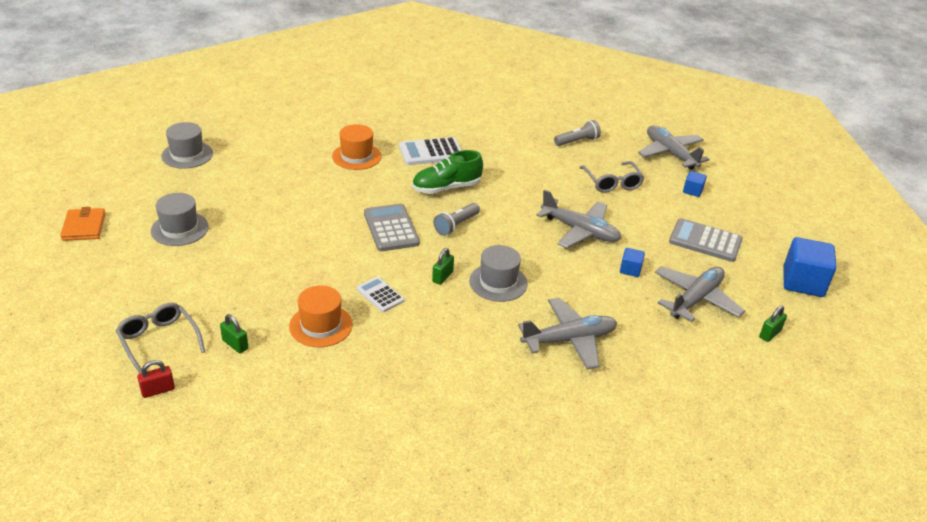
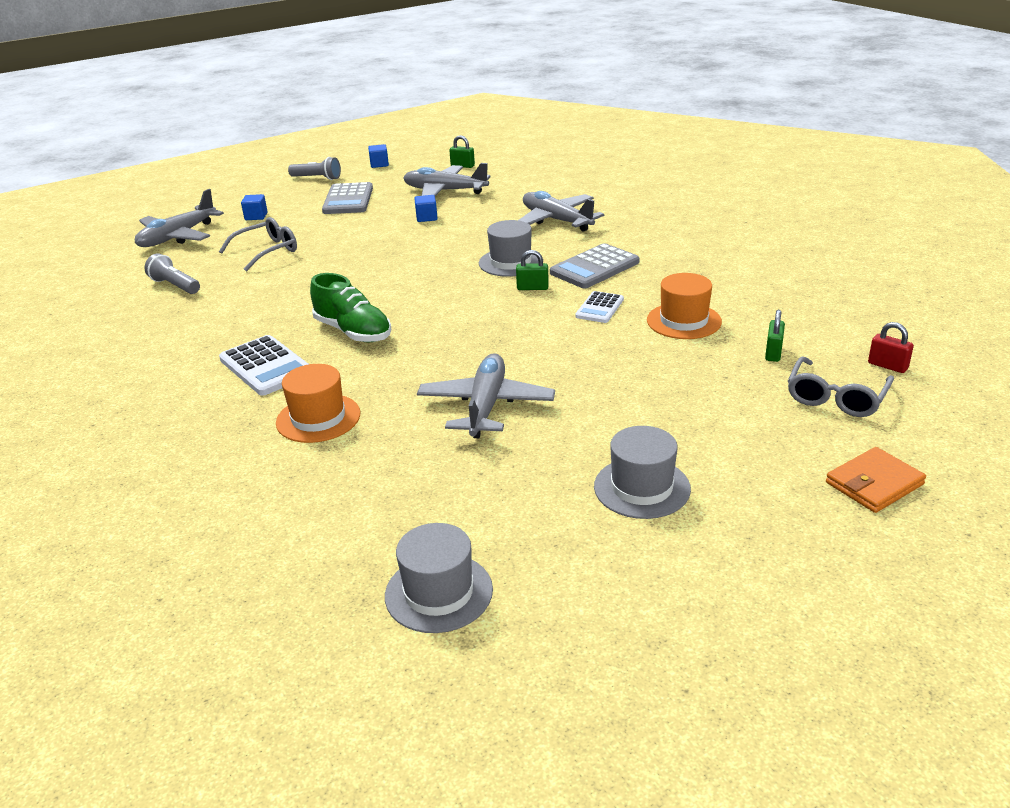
camera: 110 degrees left, 5 degrees down
orange wallet [60,207,106,241] -> orange wallet moved to [826,447,926,513]
grey calculator [364,204,420,251] -> grey calculator moved to [550,243,639,288]
grey flashlight [433,203,480,236] -> grey flashlight moved to [288,157,341,180]
grey plane [536,189,621,248] -> grey plane moved to [417,353,555,438]
blue cube [783,237,837,297] -> blue cube [368,144,389,168], size x0.49

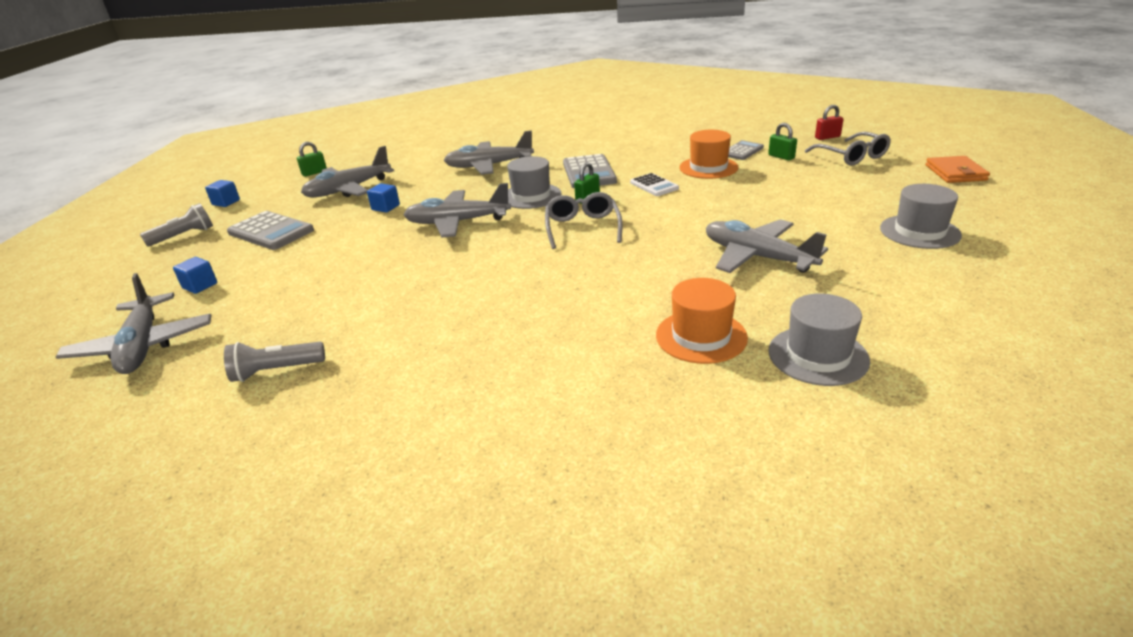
camera: 55 degrees left, 0 degrees up
grey glasses [219,217,297,272] -> grey glasses moved to [545,192,623,249]
white calculator [219,335,308,396] -> none
green shoe [310,273,392,342] -> none
grey hat [385,523,493,633] -> grey hat moved to [769,294,870,386]
none -> grey plane [403,183,511,237]
none -> grey calculator [728,140,764,160]

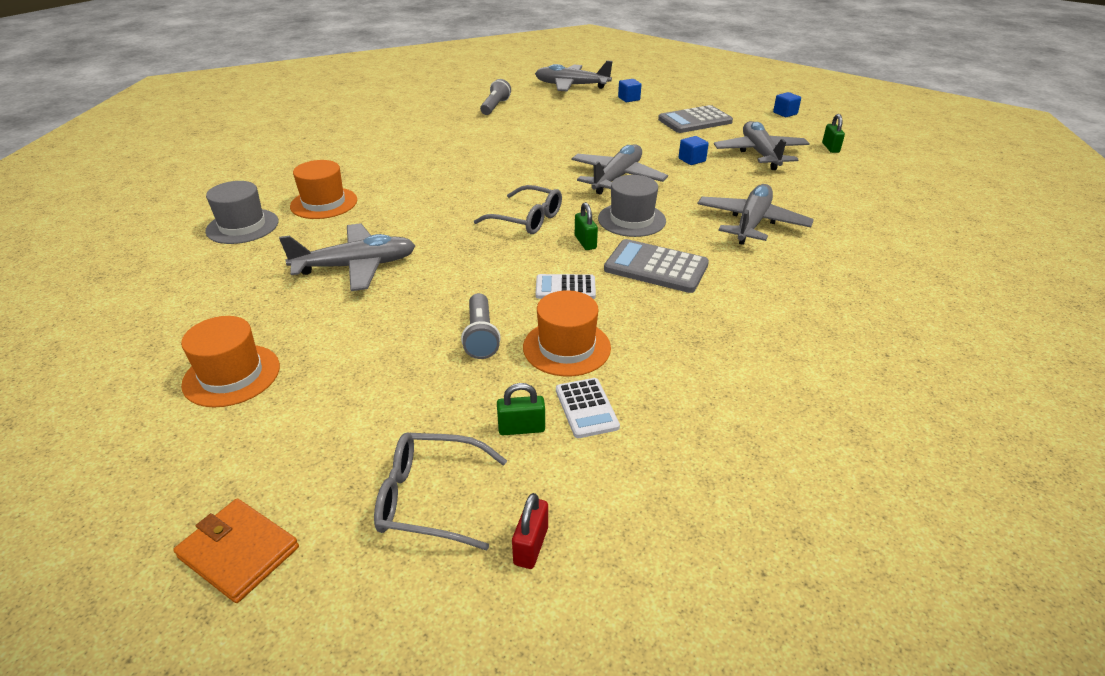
camera: 120 degrees right, 5 degrees up
grey flashlight [140,203,213,246] -> grey flashlight moved to [461,293,501,359]
grey calculator [728,140,764,160] -> white calculator [556,378,620,438]
grey hat [880,184,962,249] -> orange hat [181,316,280,407]

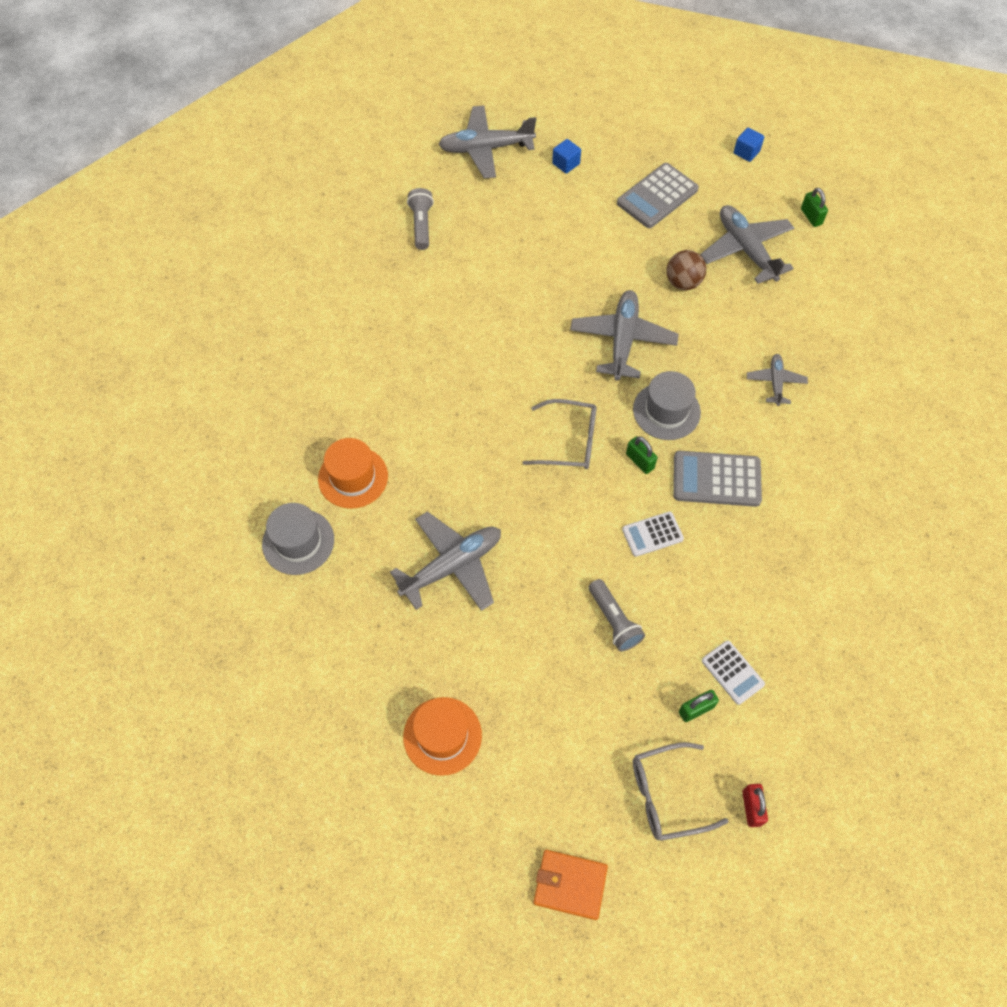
camera: 20 degrees left, 25 degrees up
orange hat [523,290,611,377] -> none
blue cube [679,136,709,165] -> brown ball [666,250,706,290]
grey plane [698,184,814,245] -> grey plane [747,354,808,406], size x0.55

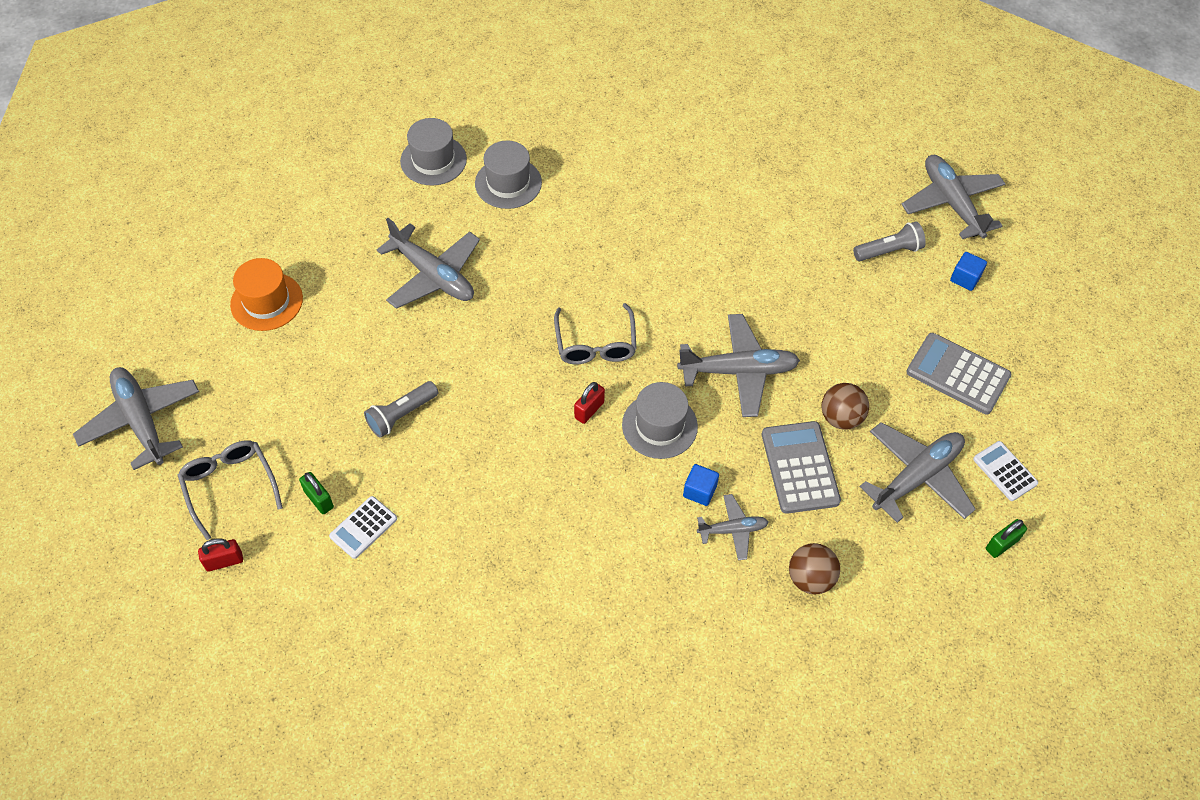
camera: 75 degrees right, 5 degrees down
orange hat [318,438,388,509] -> grey hat [475,140,542,209]
grey flashlight [407,188,434,250] -> grey flashlight moved to [853,221,926,261]
orange wallet [533,850,608,920] -> grey plane [73,367,199,470]
white calculator [622,512,684,557] -> white calculator moved to [973,441,1038,501]
green padlock [626,436,657,474] -> red padlock [574,382,605,424]
grey calculator [673,451,762,507] -> grey calculator moved to [762,421,841,514]
blue cube [734,128,764,162] -> blue cube moved to [683,464,719,506]
none -> brown ball [789,543,840,594]

